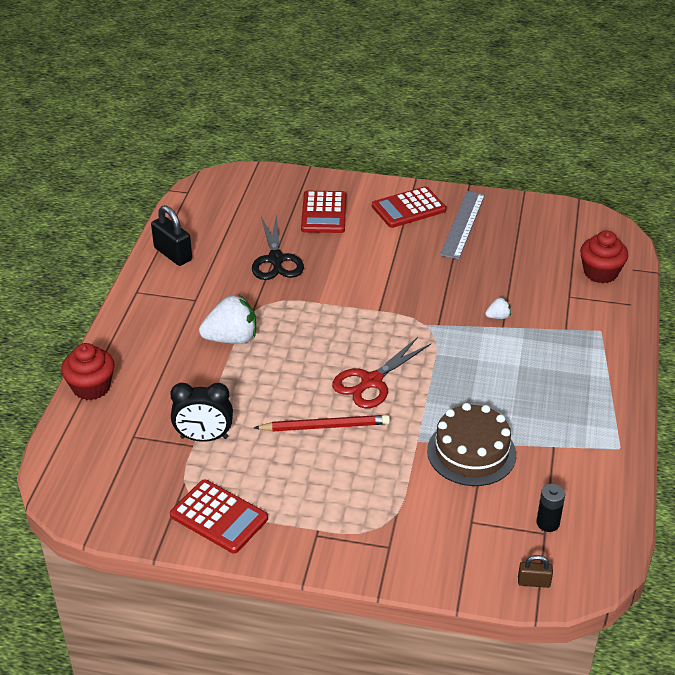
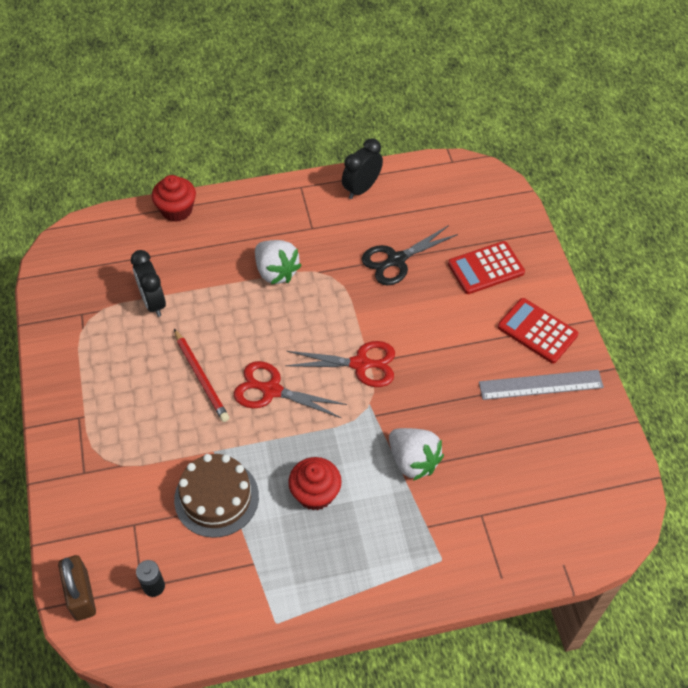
camera: 65 degrees right, 15 degrees up
black padlock [151,205,192,266] -> black clock [342,138,383,199]
red calculator [170,480,268,553] -> none
white strawberry [485,297,511,319] -> white strawberry [389,428,444,481], size x2.19
brown padlock [518,555,553,588] -> brown padlock [58,555,96,621], size x1.81
red cupcake [580,231,628,283] -> red cupcake moved to [288,457,342,510]
none -> red scissors [285,341,395,387]

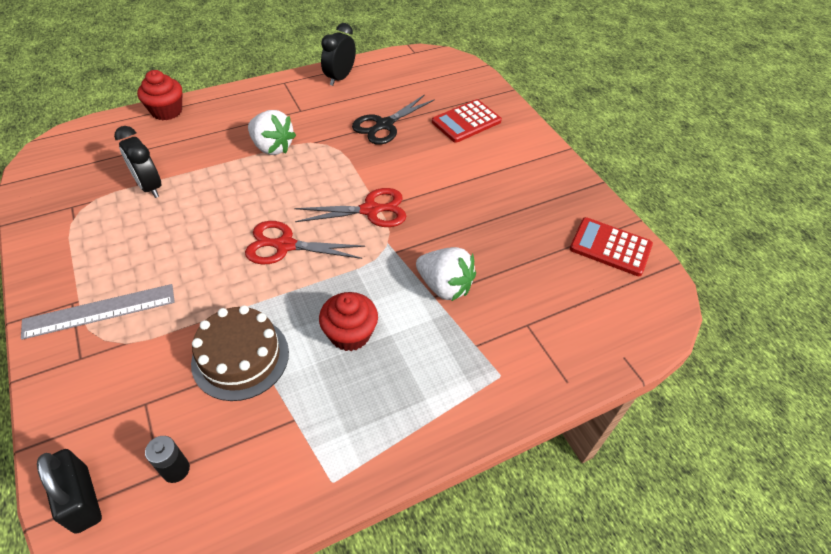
camera: 15 degrees left, 5 degrees down
brown padlock [58,555,96,621] -> black padlock [37,449,102,534]
red pencil [174,329,229,422] -> none
grey ruler [479,370,604,400] -> grey ruler moved to [21,284,175,340]
red calculator [498,298,578,364] -> red calculator moved to [570,217,653,276]

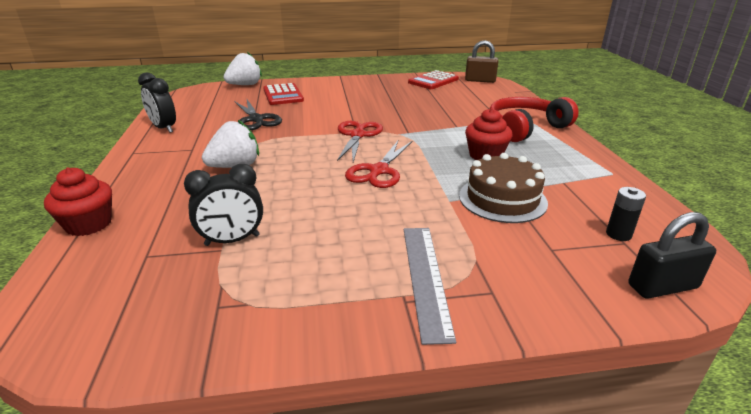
camera: 70 degrees left, 20 degrees down
white strawberry [416,247,476,302] -> white strawberry moved to [224,52,262,85]
none -> brown padlock [465,40,498,83]
none -> red headphones [490,97,579,142]

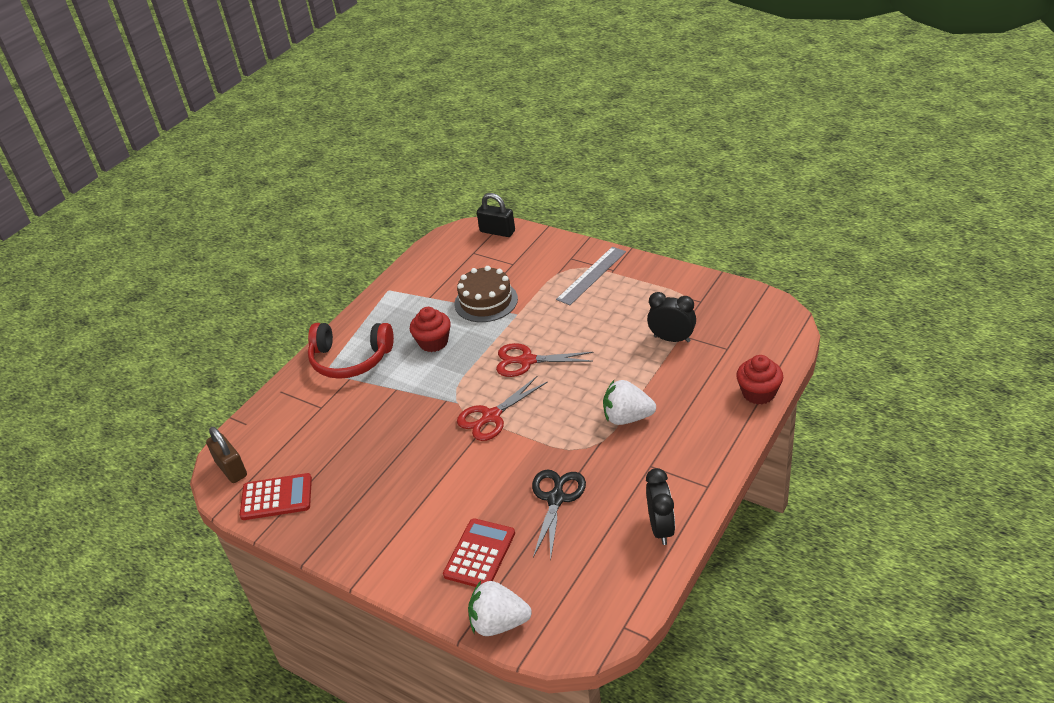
camera: 135 degrees left, 10 degrees up
red scissors [345,141,412,188] -> red scissors turned 150 degrees counterclockwise [496,343,594,377]
black battery [606,187,646,241] -> none

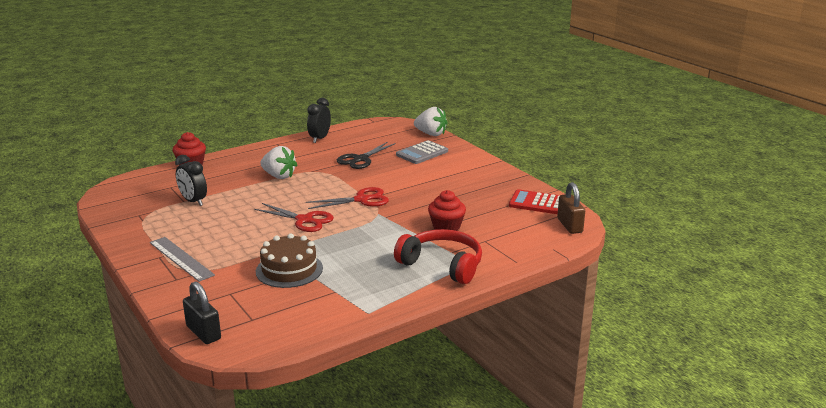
camera: 160 degrees left, 15 degrees down
red cupcake [410,307,451,352] -> red cupcake moved to [428,190,466,231]
red calculator [443,518,515,587] -> grey calculator [396,140,448,164]
grey ruler [556,247,626,305] -> grey ruler turned 75 degrees clockwise [150,237,215,282]

